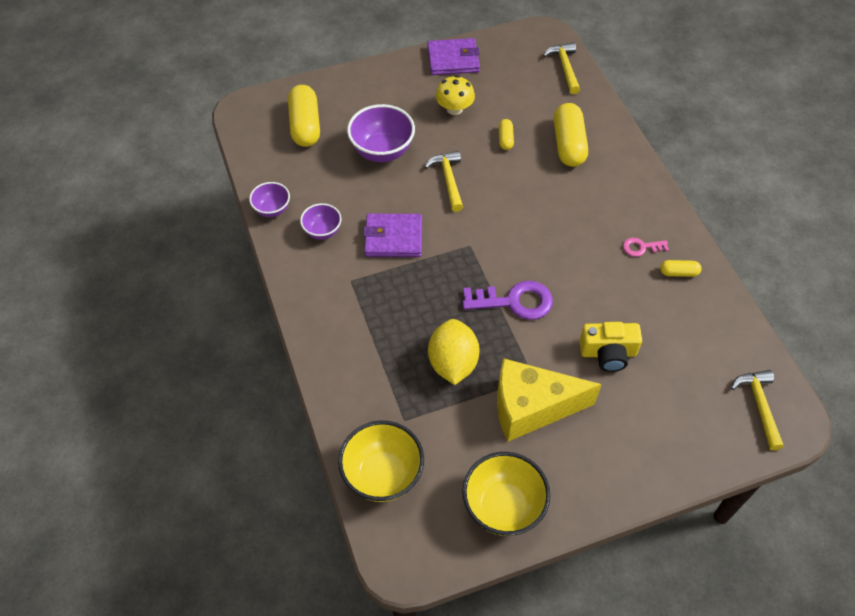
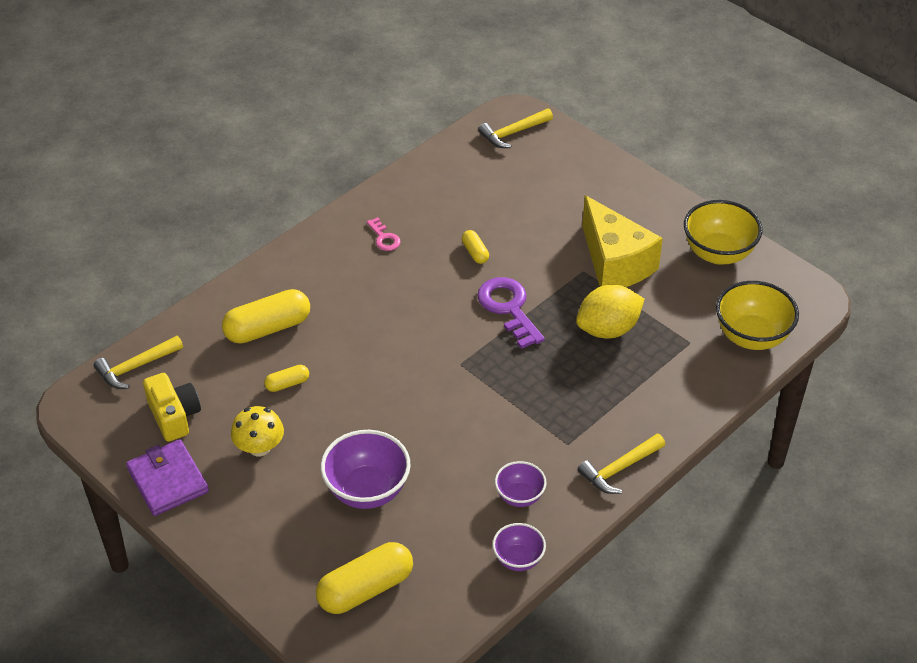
camera: 115 degrees left, 10 degrees down
purple wallet [363,214,422,257] -> none
yellow hammer [425,151,463,212] -> yellow hammer moved to [578,434,665,494]
yellow camera [579,322,642,372] -> yellow camera moved to [143,373,201,442]
yellow capsule [660,260,702,277] -> yellow capsule moved to [462,230,489,264]

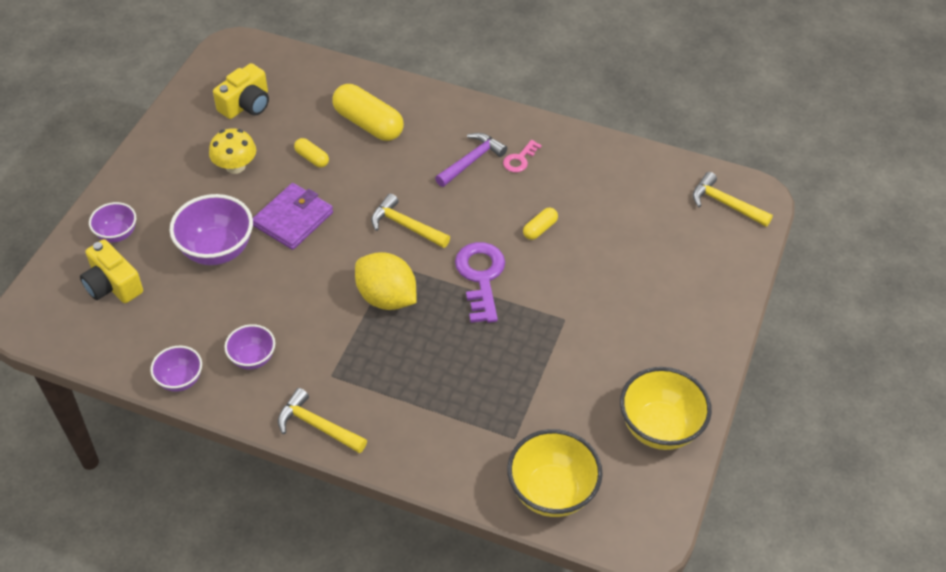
camera: 65 degrees right, 5 degrees up
yellow hammer [94,336,183,389] -> yellow hammer moved to [371,193,450,248]
purple wallet [126,439,209,516] -> purple wallet moved to [253,183,333,250]
yellow capsule [316,542,413,614] -> yellow camera [80,239,143,303]
purple key [477,277,545,349] -> purple key turned 45 degrees counterclockwise [455,242,505,323]
yellow lemon [576,285,645,339] -> yellow lemon moved to [355,252,417,310]
yellow cheese [582,195,663,287] -> none
none -> purple bowl [89,202,136,243]
none -> purple hammer [435,133,507,187]

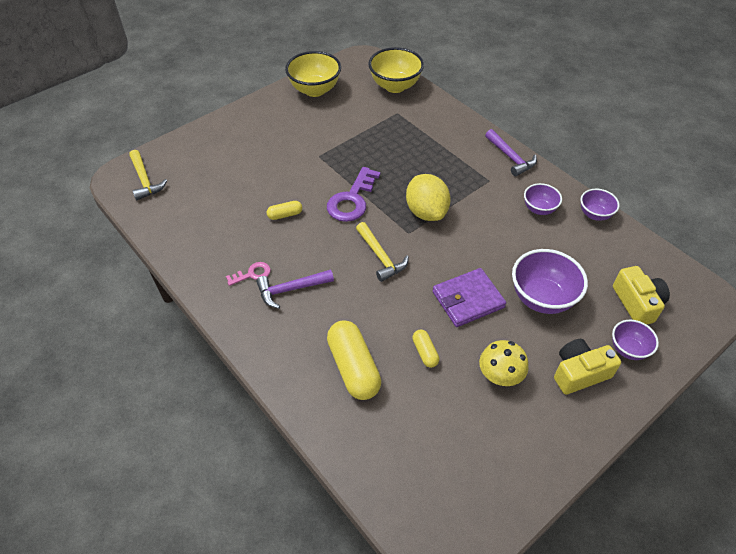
camera: 150 degrees left, 0 degrees up
yellow camera [213,63,269,119] -> yellow camera moved to [554,339,621,395]
yellow hammer [278,388,367,453] -> purple hammer [485,129,537,176]

